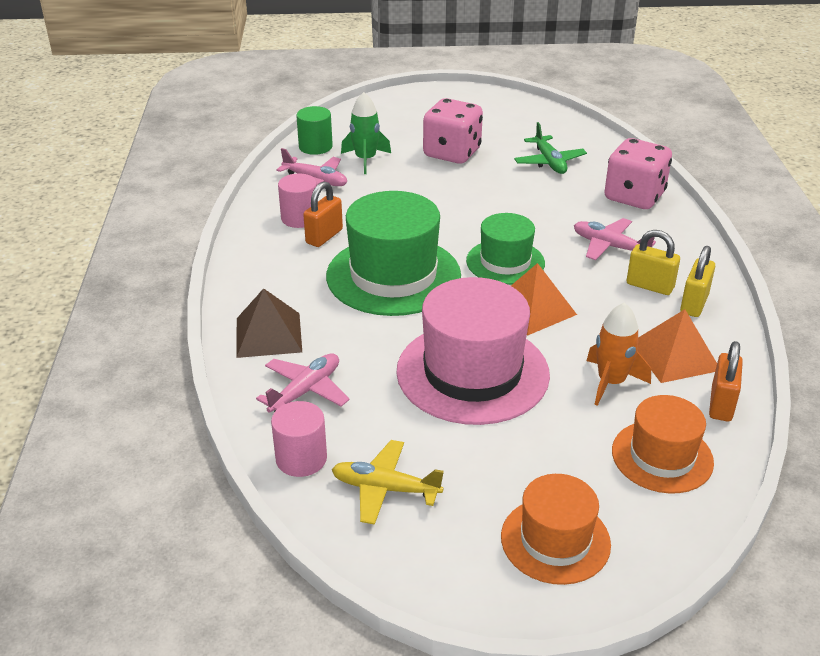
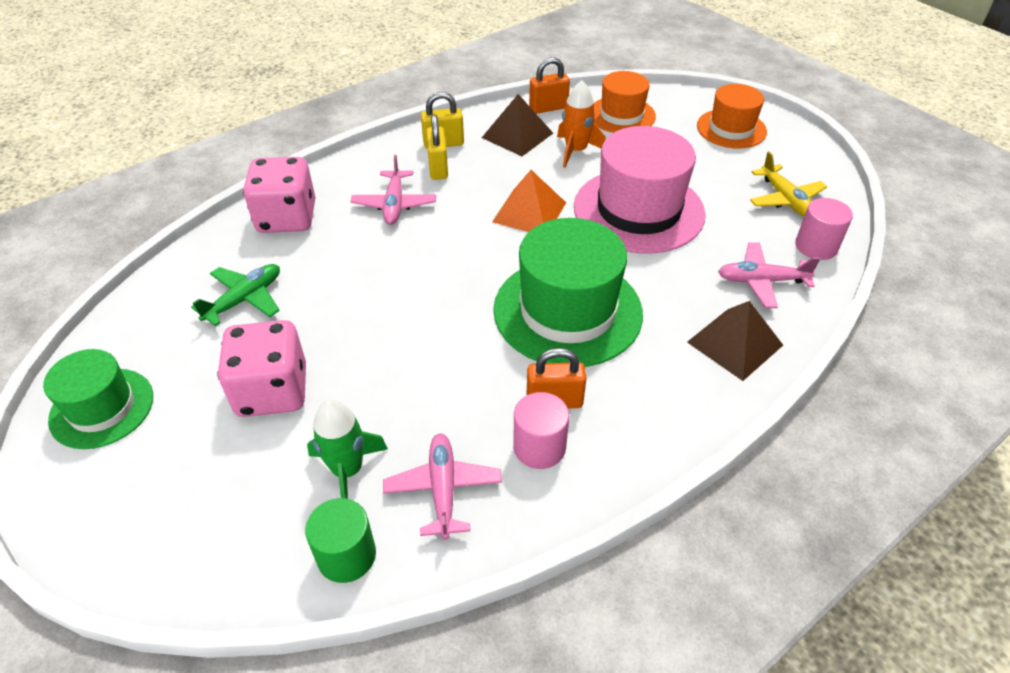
camera: 125 degrees left, 10 degrees up
green hat [466,213,545,285] -> green hat moved to [43,349,153,449]
orange pyramid [637,309,717,383] -> brown pyramid [482,94,553,156]

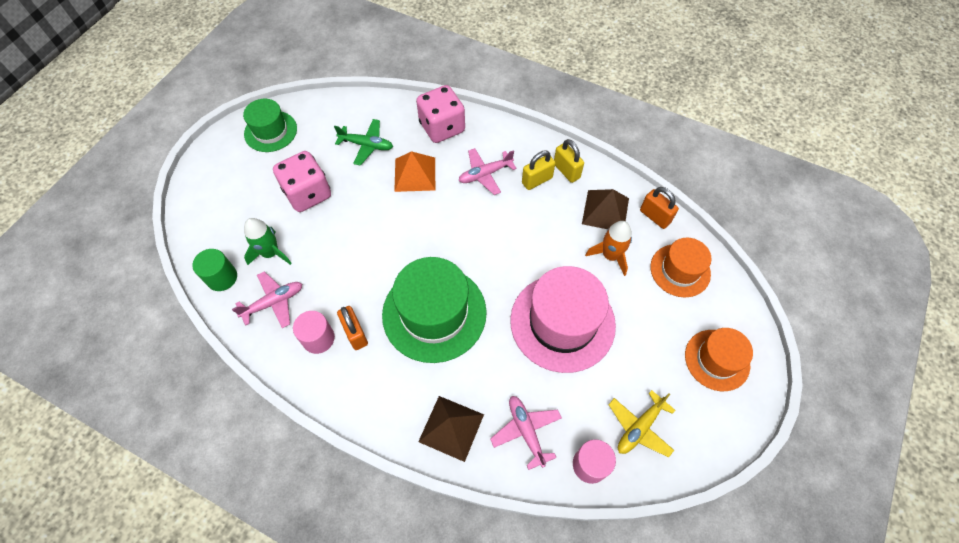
camera: 65 degrees right, 15 degrees up
orange pyramid [492,170,566,232] -> orange pyramid moved to [394,151,435,192]

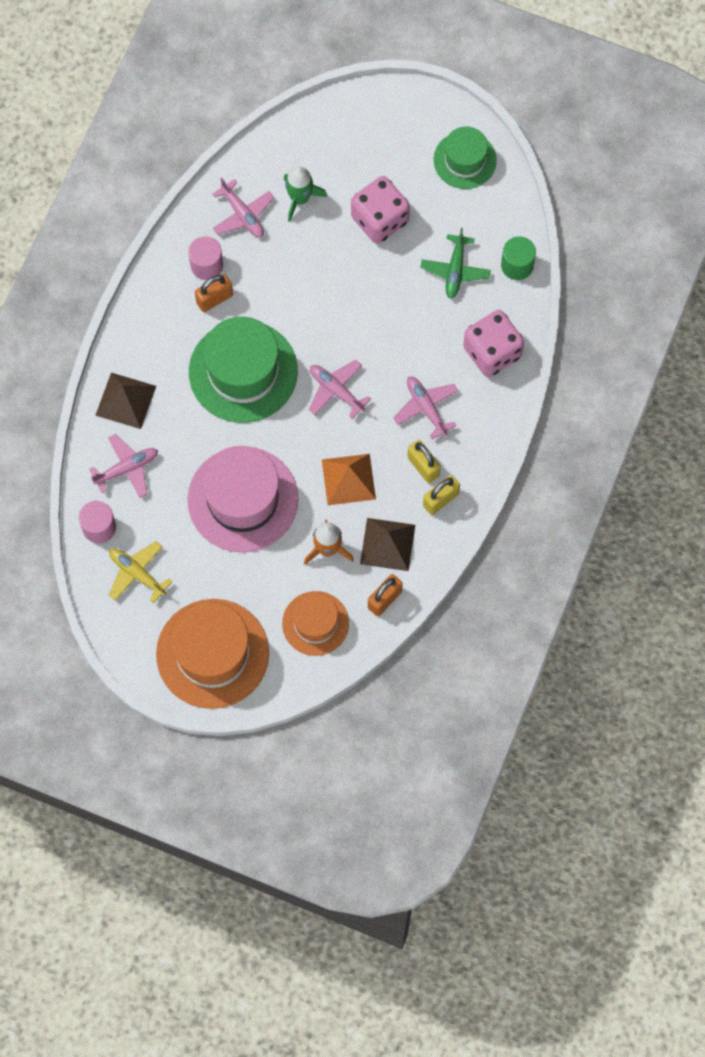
camera: 85 degrees right, 10 degrees up
green cylinder [192,249,237,291] -> green cylinder moved to [501,236,536,280]
orange pyramid [394,151,435,192] -> orange pyramid moved to [322,454,376,505]
orange hat [685,328,753,391] -> orange hat [156,599,269,709], size x1.68
none -> pink plane [308,360,371,419]

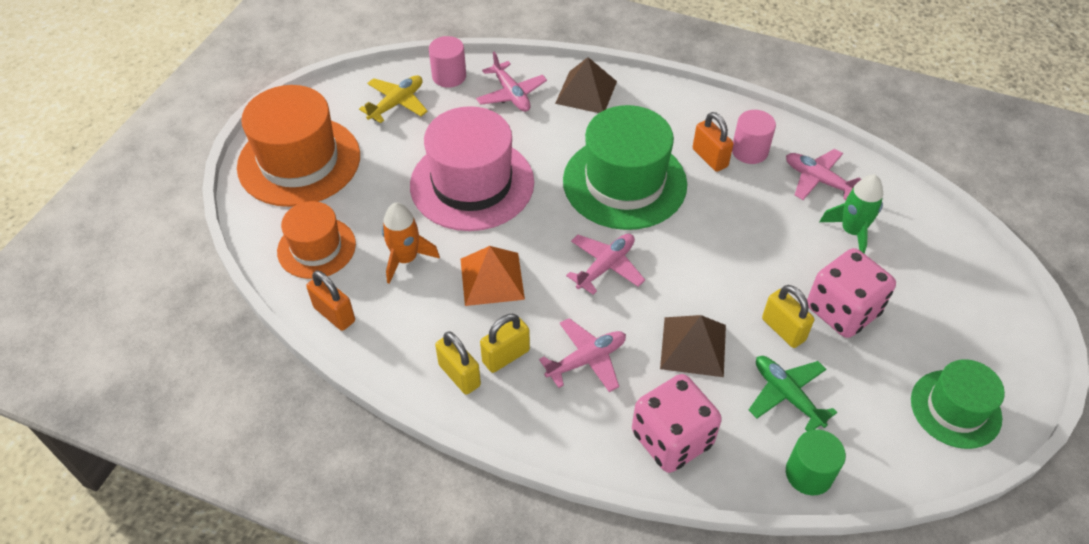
camera: 90 degrees right, 20 degrees down
pink plane [212,178,274,237] -> pink plane turned 75 degrees clockwise [786,149,861,200]
brown pyramid [360,518,415,571] -> brown pyramid moved to [660,315,726,377]
green plane [420,228,491,299] -> green plane turned 45 degrees clockwise [749,356,837,431]
none -> yellow padlock [762,285,814,348]

